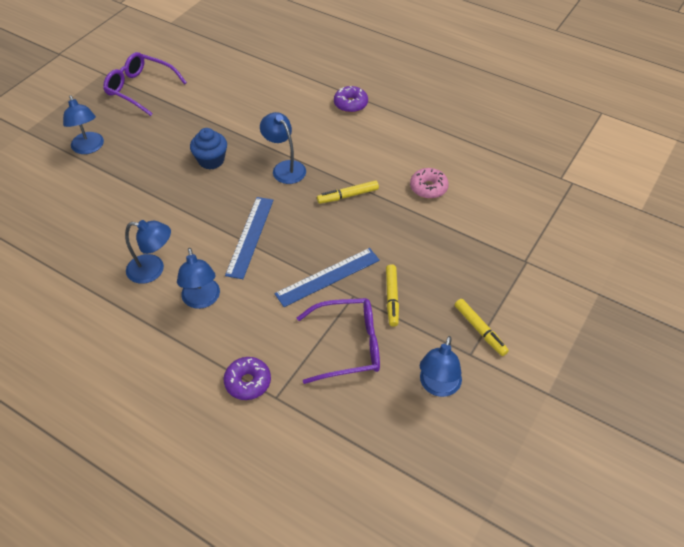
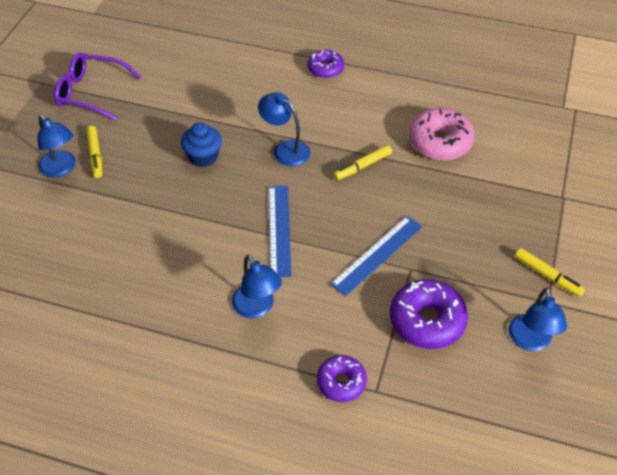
camera: 15 degrees left, 0 degrees up
blue lamp [125,220,171,284] -> none
purple glasses [297,298,380,384] -> purple donut [390,279,468,349]
yellow marker [386,264,399,327] -> yellow marker moved to [86,126,102,178]
pink donut [410,168,449,199] -> pink donut [409,108,475,160], size x1.62

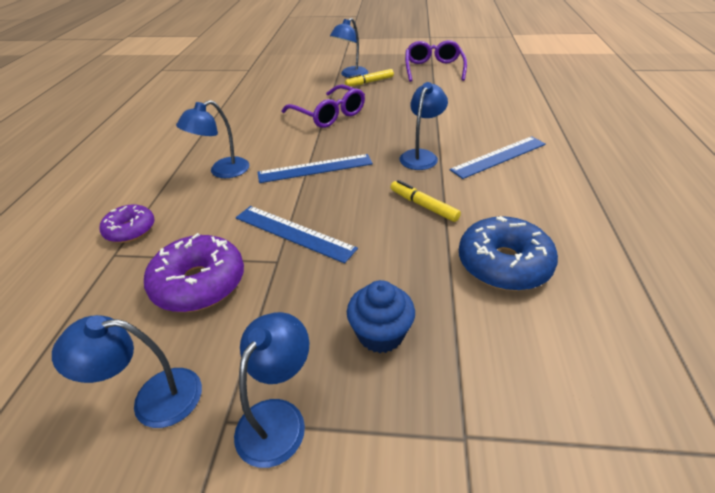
camera: 80 degrees right, 10 degrees down
blue cupcake [181,122,222,167] -> blue cupcake moved to [347,280,415,353]
purple donut [307,50,344,78] -> none
pink donut [409,108,475,160] -> blue donut [459,216,558,291]
yellow marker [515,248,585,297] -> blue lamp [234,312,309,468]
none -> purple glasses [282,85,365,128]
none -> blue ruler [449,136,546,179]

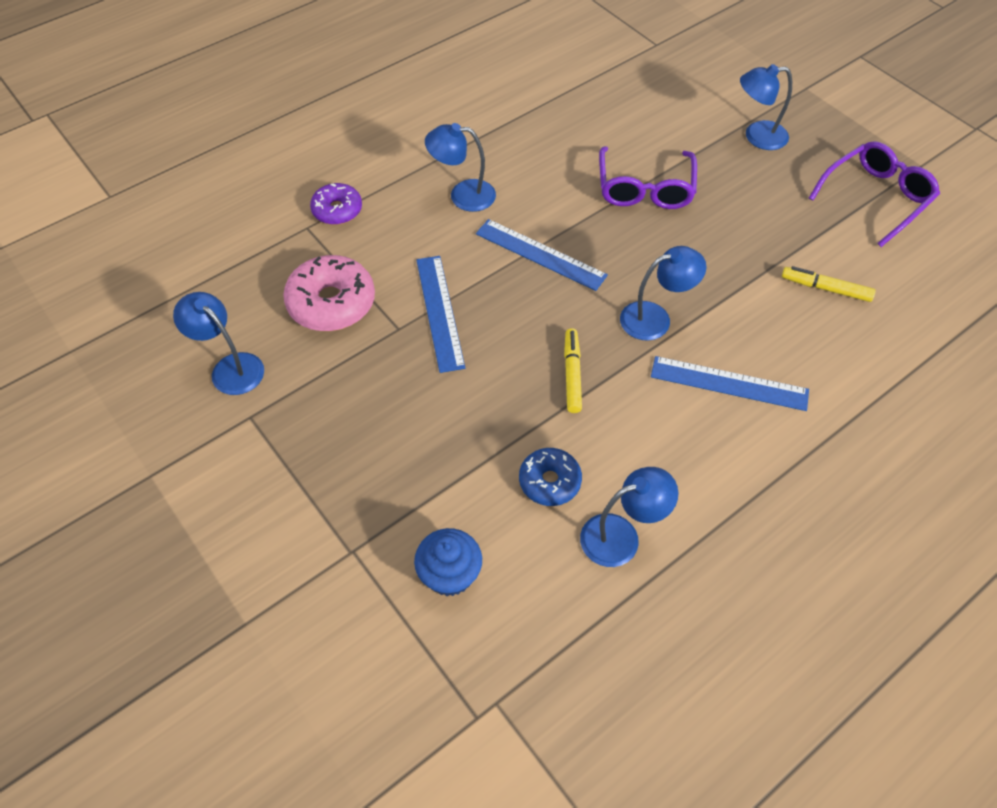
camera: 45 degrees right, 15 degrees up
purple donut [144,233,244,312] -> pink donut [283,255,375,331]
blue lamp [234,312,309,468] -> blue lamp moved to [580,467,678,567]
yellow marker [345,69,394,86] -> yellow marker moved to [782,266,876,302]
blue cupcake [347,280,415,353] -> blue cupcake moved to [414,528,482,596]
blue donut [459,216,558,291] -> blue donut [519,448,582,506], size x0.62

